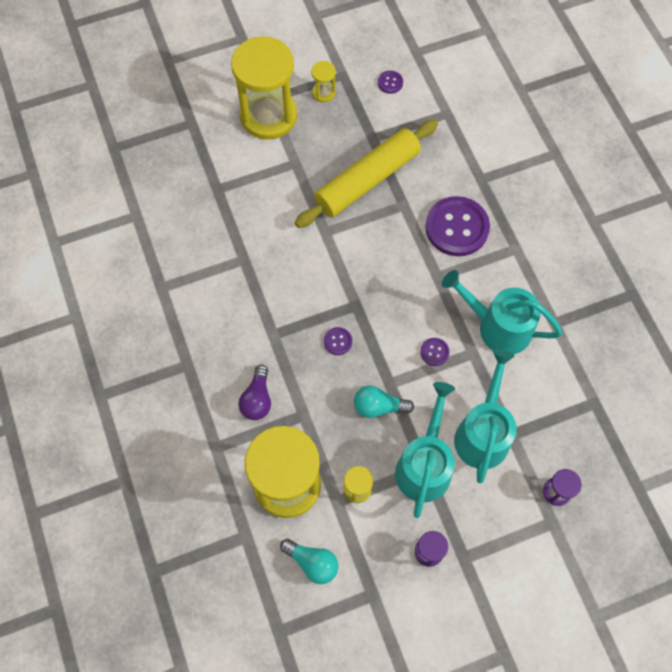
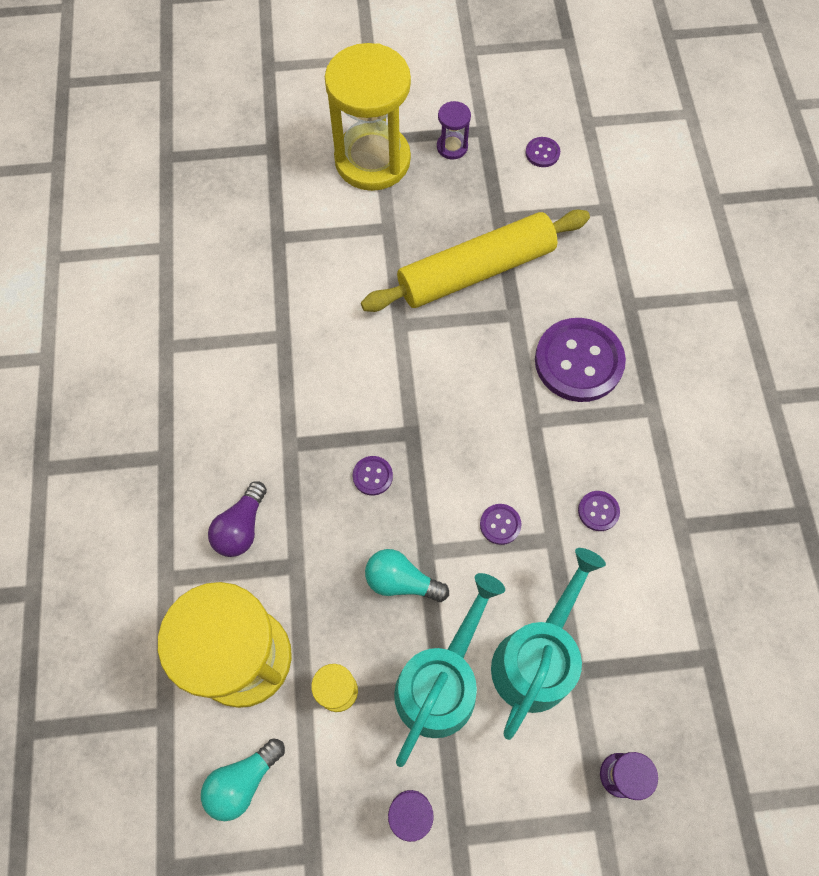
camera: 15 degrees right, 0 degrees up
turquoise light bulb [280,539,338,584] -> turquoise light bulb turned 90 degrees clockwise [201,739,285,821]
yellow hourglass [311,61,336,102] -> purple hourglass [437,101,471,159]
turquoise watering can [442,270,562,354] -> purple button [578,491,620,531]

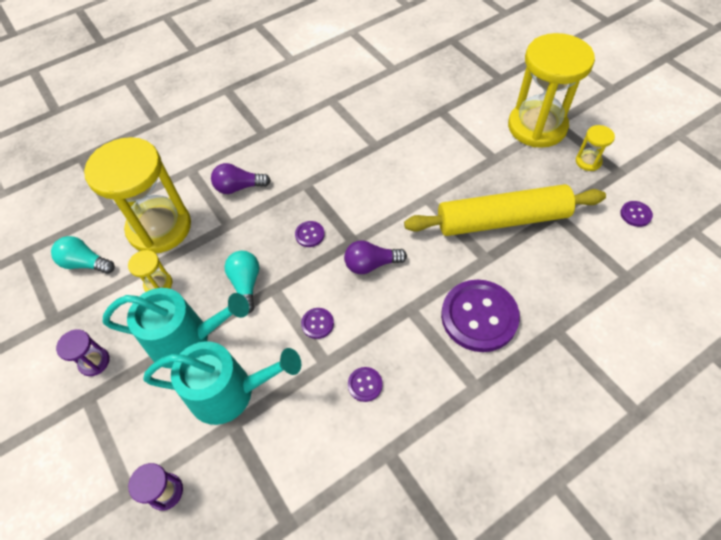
camera: 65 degrees right, 10 degrees down
yellow rolling pin [361,209,590,312] -> yellow rolling pin turned 45 degrees counterclockwise [404,184,606,236]
purple hourglass [437,101,471,159] -> yellow hourglass [576,125,615,171]
none -> purple light bulb [344,240,407,274]

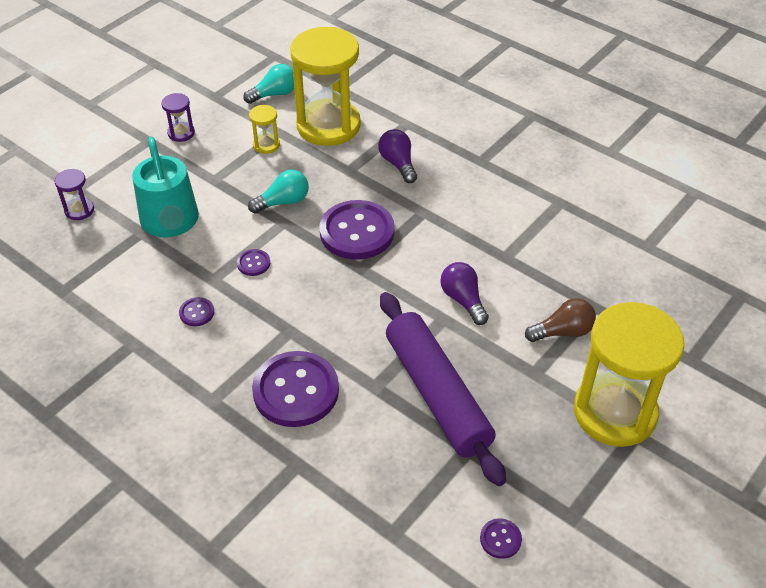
camera: 70 degrees right, 10 degrees down
turquoise light bulb [51,236,115,274] -> turquoise light bulb turned 60 degrees clockwise [243,64,294,104]
turquoise watering can [103,288,249,369] -> none
purple button [295,221,325,247] -> purple button [319,200,395,260], size x2.32
purple light bulb [344,240,407,274] -> purple light bulb moved to [440,262,489,325]
yellow rolling pin [404,184,606,236] -> purple rolling pin [380,292,506,486]
yellow hourglass [576,125,615,171] -> none
none -> brown light bulb [525,298,596,342]

